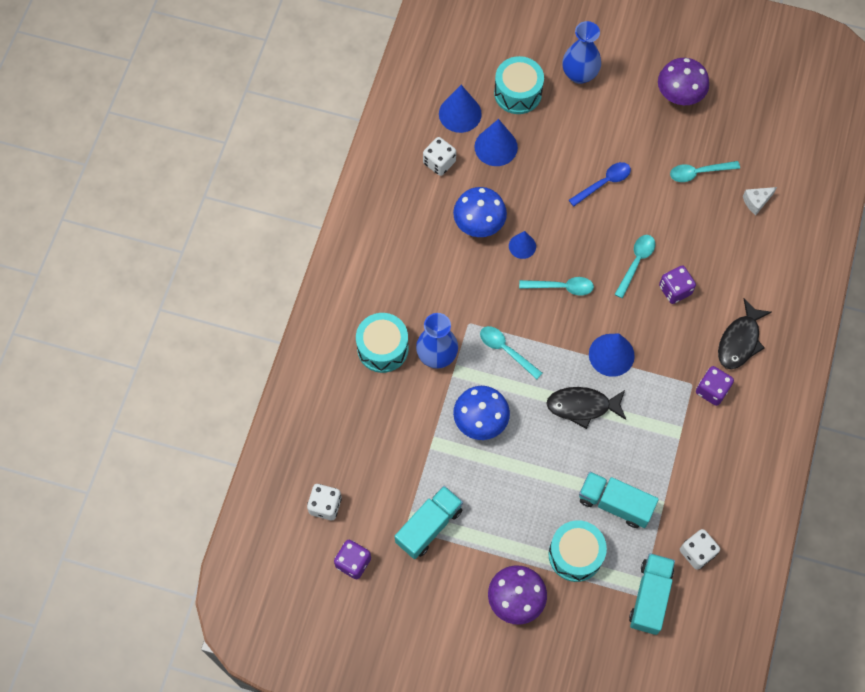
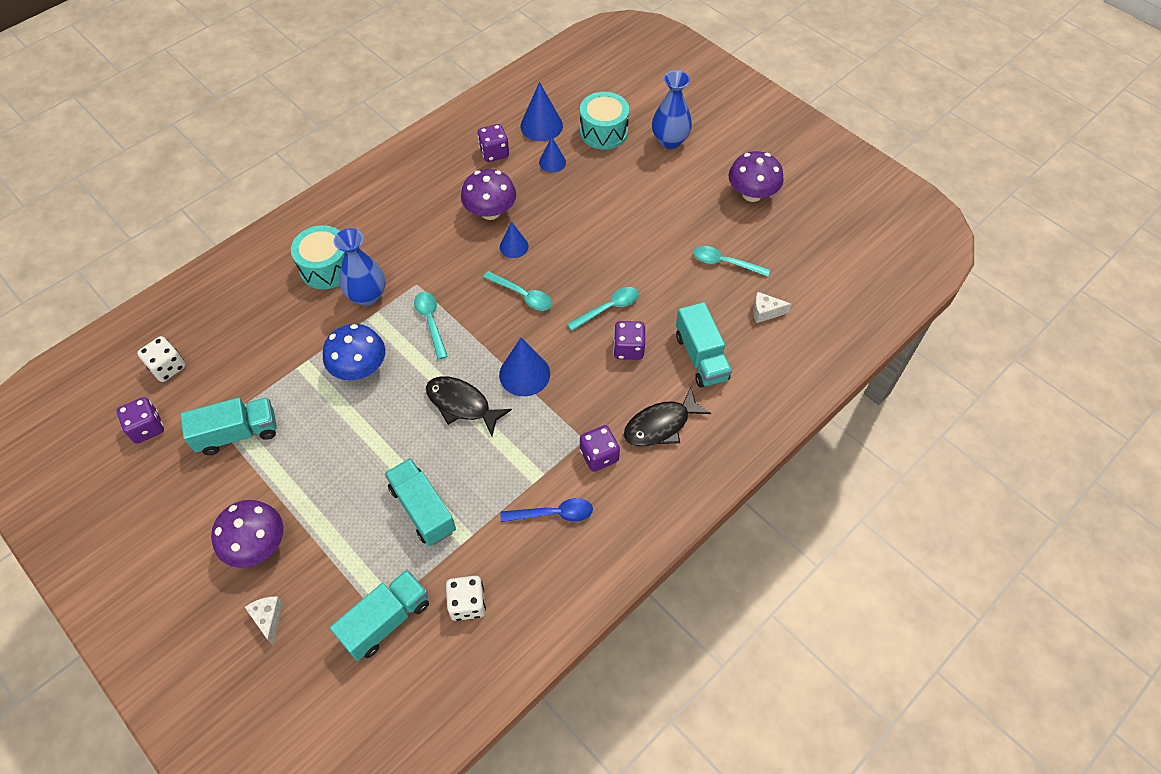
camera: 30 degrees right, 10 degrees down
white dice [423,137,456,176] -> purple dice [477,124,509,162]
blue mushroom [453,187,507,237] -> purple mushroom [461,169,516,220]
blue cone [475,119,518,166] -> blue cone [539,136,566,173], size x0.62
turquoise drum [549,520,607,582] -> none
blue spoon [569,162,631,206] -> blue spoon moved to [500,498,593,522]
none -> white cheese [245,597,284,644]
none -> turquoise truck [676,302,732,388]

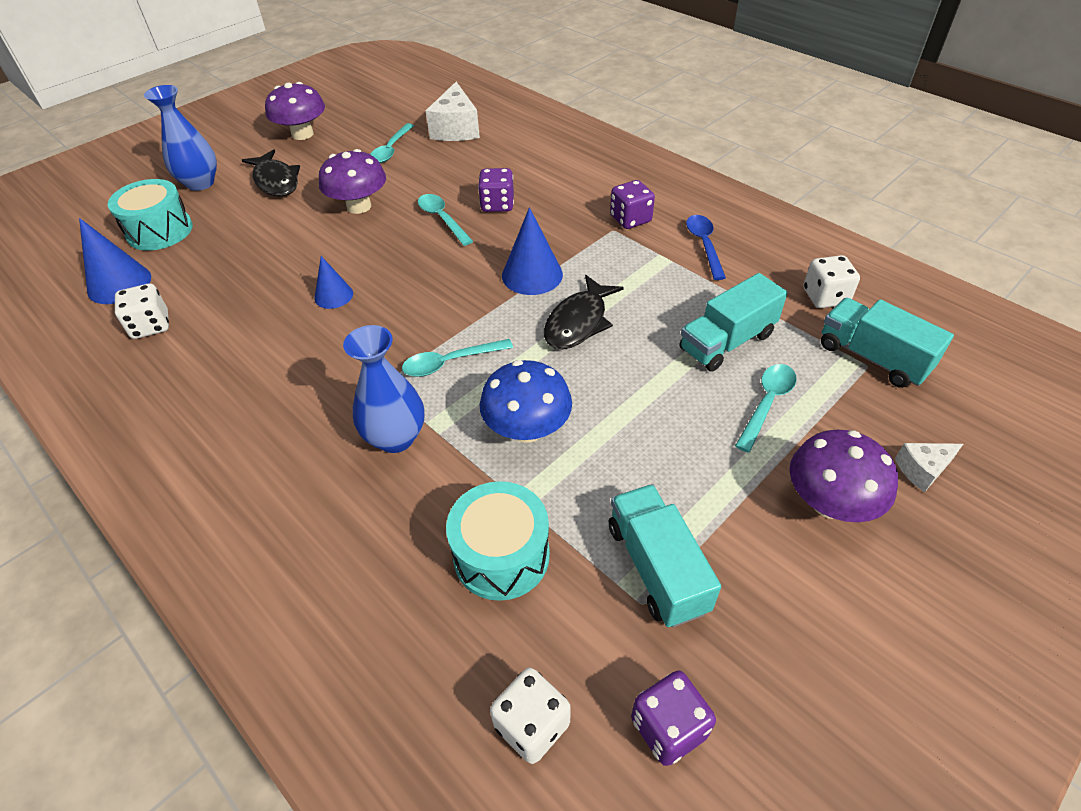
camera: 90 degrees left, 10 degrees down
turquoise drum [291,225,345,289] -> turquoise drum moved to [446,481,550,601]
purple mushroom [461,169,516,220] -> purple mushroom moved to [319,149,386,214]
purple dice [477,124,509,162] -> white dice [115,284,169,339]
turquoise spoon [483,271,552,310] -> turquoise spoon moved to [735,364,797,452]
blue cone [539,136,566,173] -> none
black fish [624,388,711,446] -> black fish moved to [242,149,300,197]
turquoise truck [676,302,732,388] -> none
white cheese [753,292,791,323] -> white cheese [426,82,480,141], size x1.86

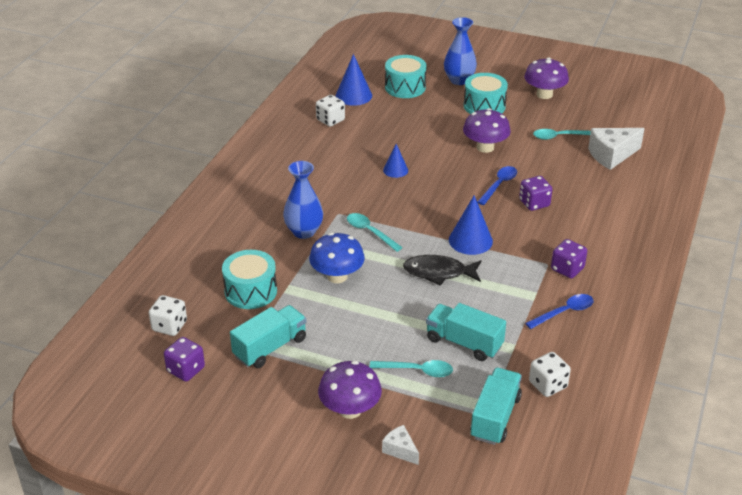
camera: 65 degrees right, 10 degrees down
black fish [242,149,300,197] -> turquoise drum [464,73,508,114]
turquoise spoon [418,194,473,246] -> blue spoon [477,166,517,205]

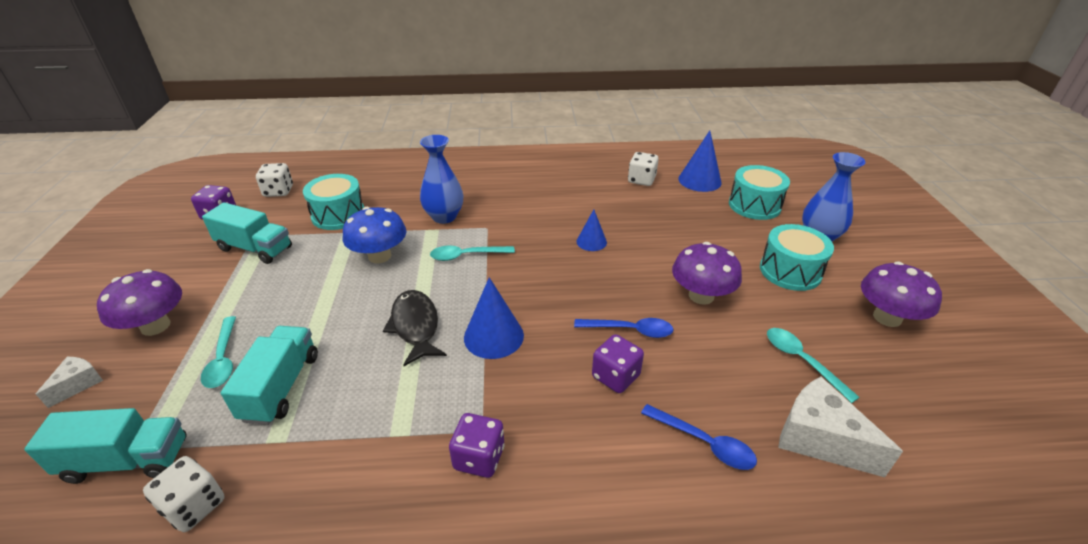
camera: 65 degrees right, 0 degrees up
turquoise spoon [347,213,403,252] -> turquoise spoon turned 120 degrees counterclockwise [430,246,515,261]
blue spoon [525,294,594,329] -> blue spoon moved to [641,404,757,470]

